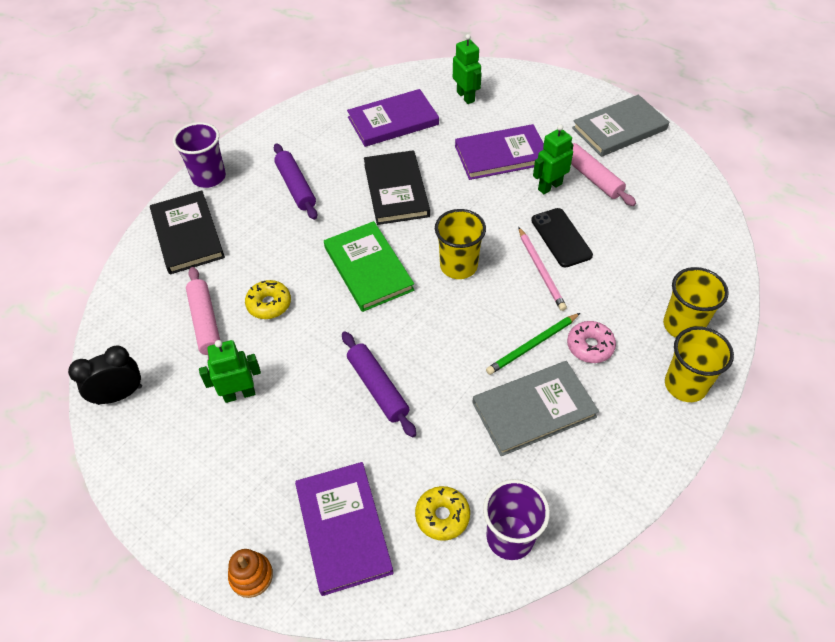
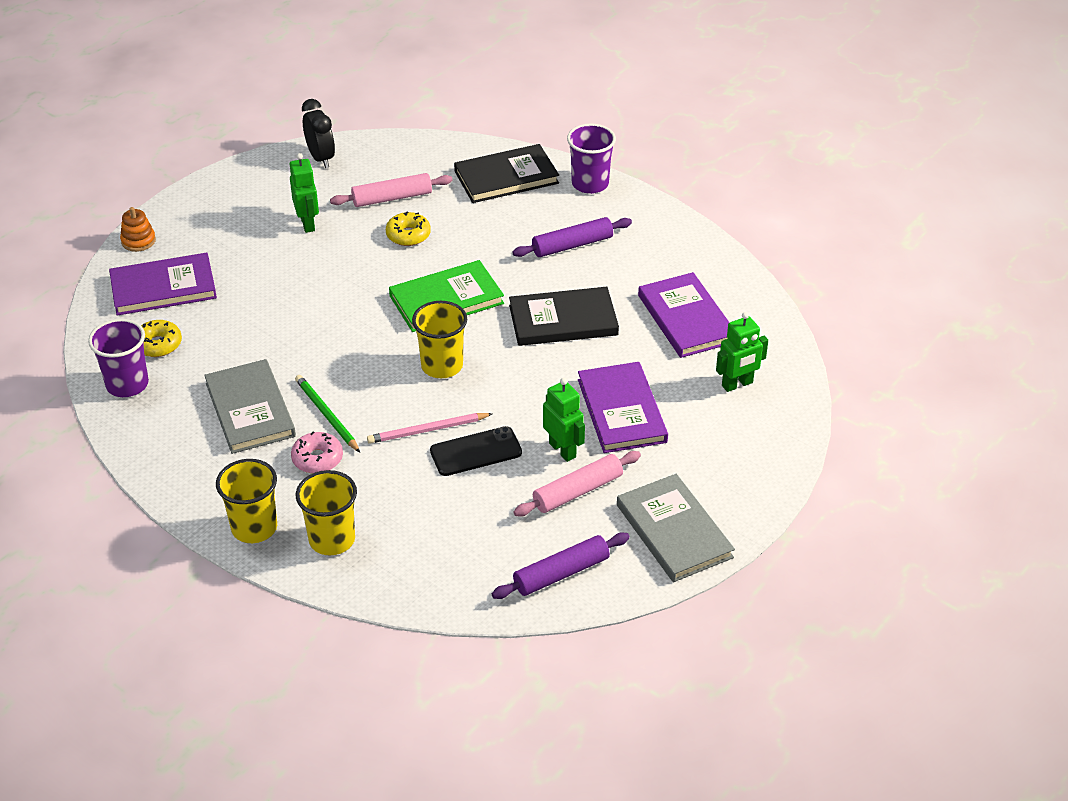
camera: 90 degrees right, 10 degrees down
purple rolling pin [342,331,416,438] -> purple rolling pin moved to [492,533,630,599]

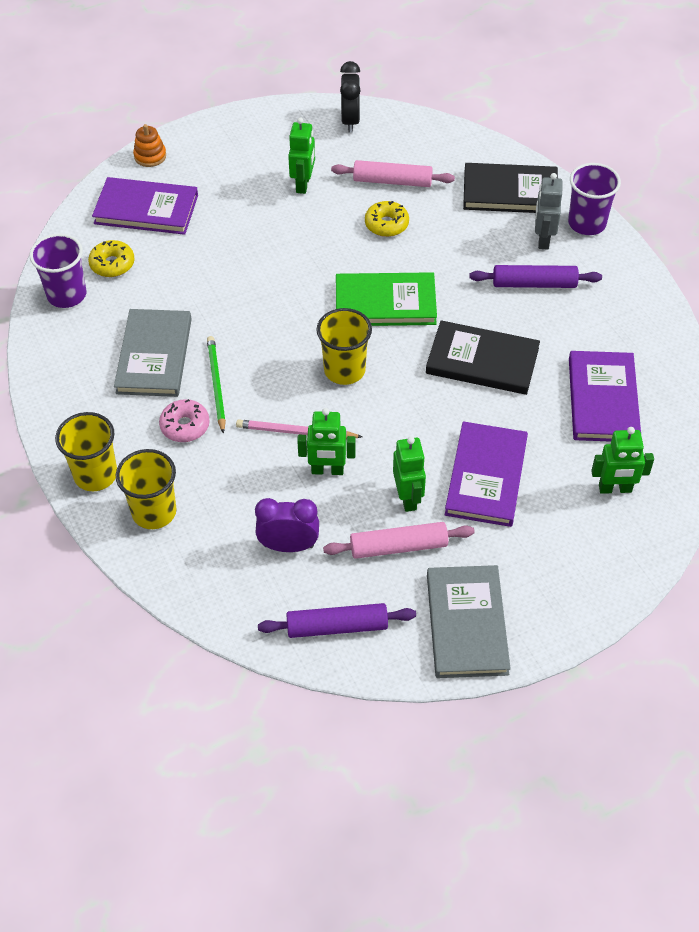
camera: 25 degrees right, 10 degrees up
black phone [430,426,522,476] -> green robot [297,408,356,475]
none -> purple clock [255,498,319,552]
none -> grey robot [535,173,563,250]

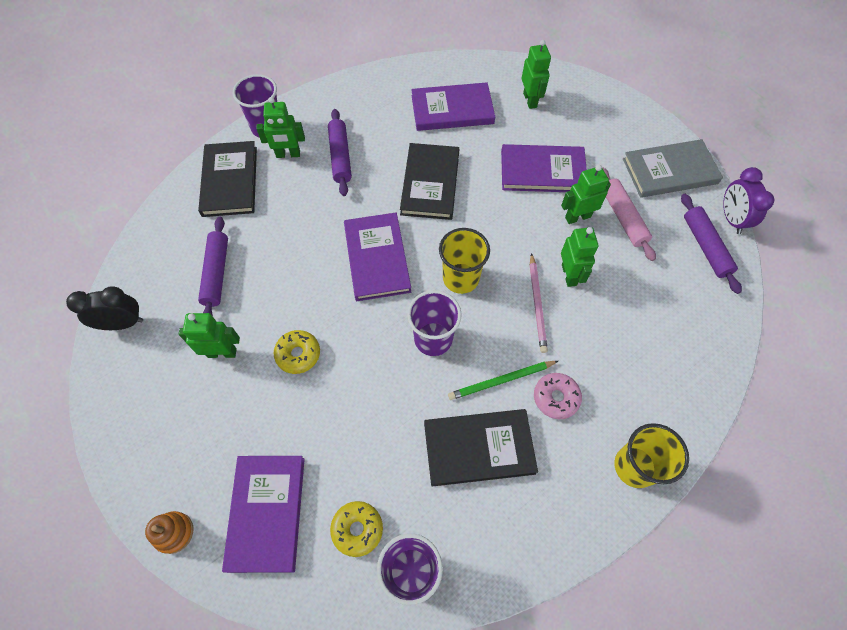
camera: 100 degrees left, 10 degrees up
grey book [114,309,192,397] -> black book [424,409,538,487]
yellow cup [116,449,177,529] -> none
purple clock [255,498,319,552] -> purple clock moved to [723,167,774,234]
pink rolling pin [331,160,455,187] -> purple rolling pin [198,217,228,316]
green book [336,272,437,326] -> purple book [344,213,411,301]
yellow donut [365,201,409,237] -> yellow donut moved to [274,330,320,374]
grey robot [535,173,563,250] -> green robot [256,97,305,158]
none -> purple cup [407,290,462,356]

